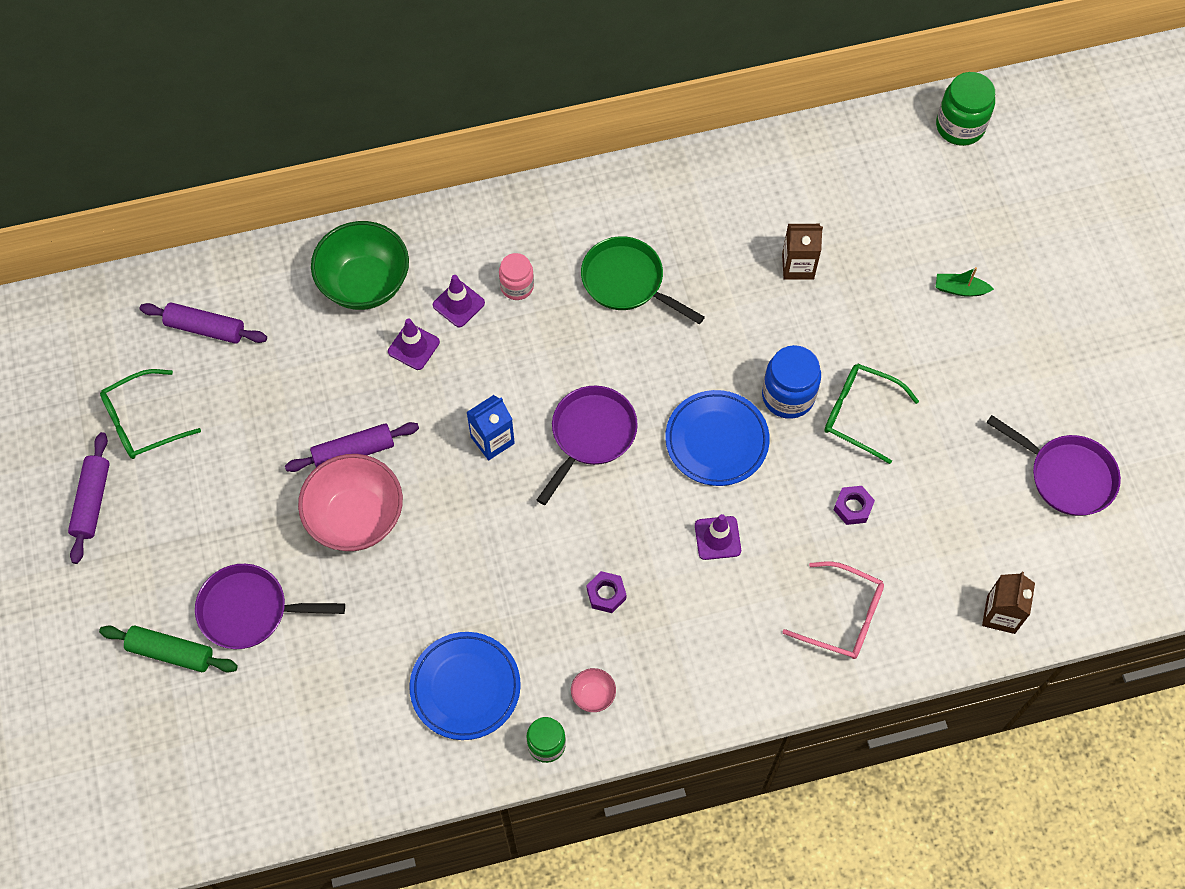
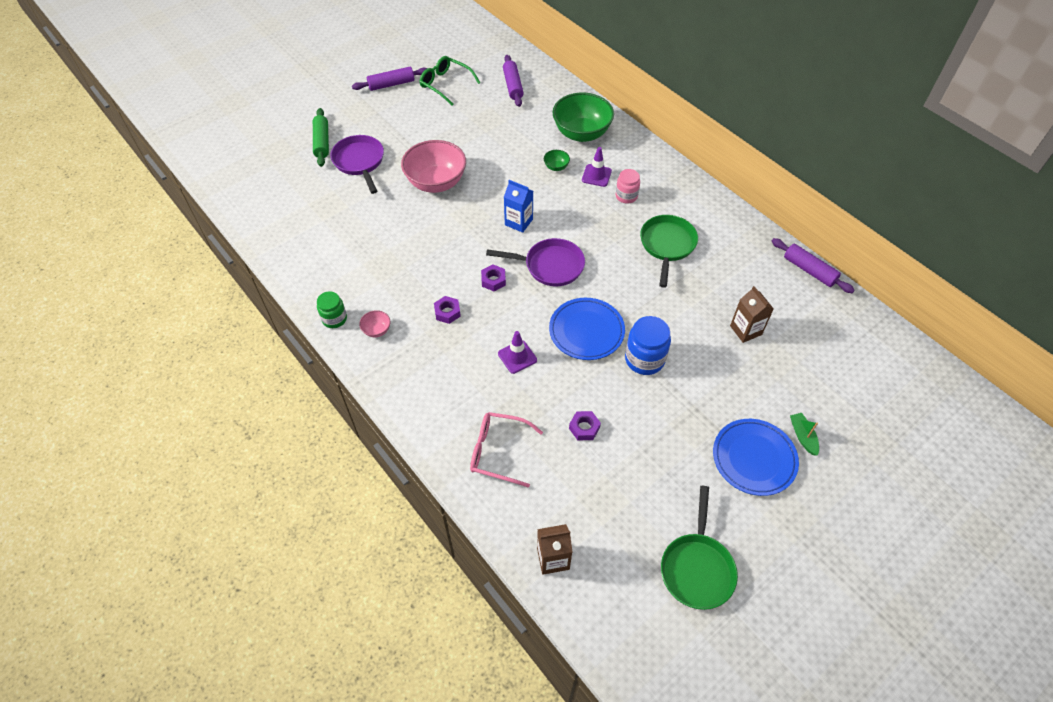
camera: 65 degrees right, 10 degrees down
purple rolling pin [285,422,419,472] -> purple rolling pin moved to [771,238,855,293]
purple traffic cone [388,318,440,370] -> green bowl [544,150,570,171]
blue plate [410,632,521,740] -> blue plate moved to [713,419,799,496]
pink glasses [782,561,884,659] -> pink glasses turned 105 degrees clockwise [470,412,543,488]
green glasses [824,364,919,464] -> none
green jar [936,72,995,146] -> none
purple pan [986,415,1121,516] -> green pan [661,486,738,610]
none -> purple nut [481,265,506,291]

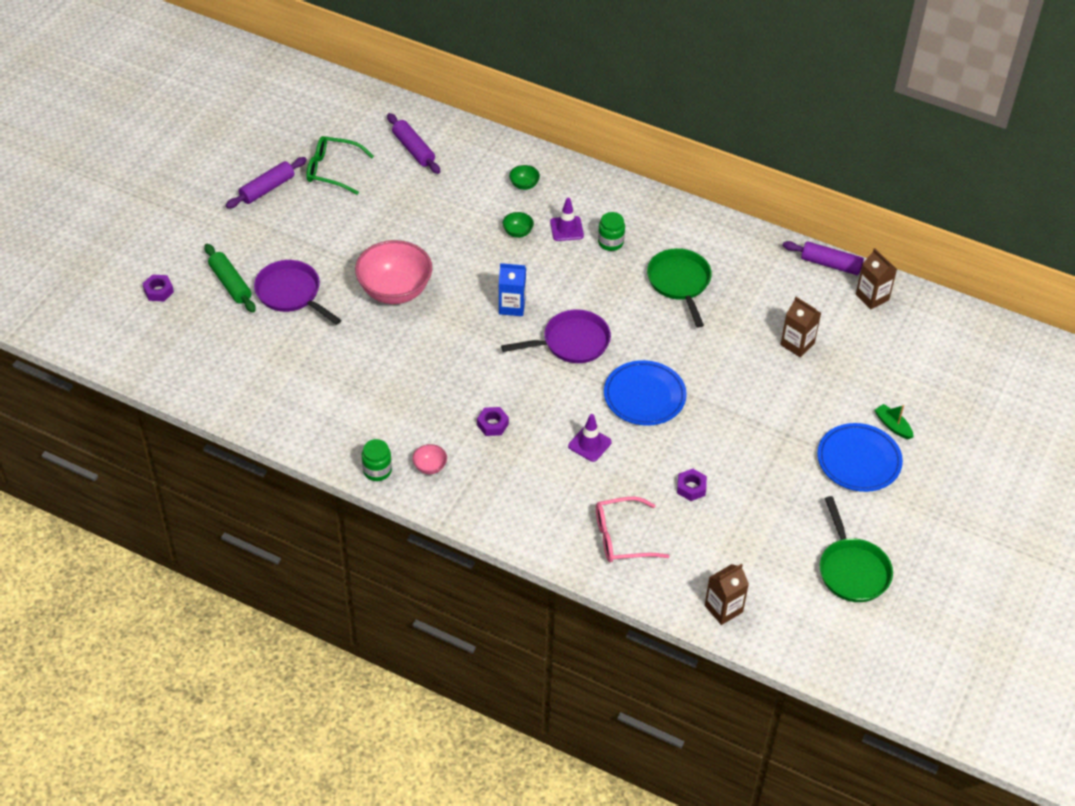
camera: 25 degrees left, 5 degrees down
purple nut [481,265,506,291] -> purple nut moved to [143,274,174,302]
green bowl [553,93,614,142] -> green bowl [509,165,540,190], size x0.42
pink jar [616,169,640,204] -> green jar [598,212,625,251]
blue jar [625,316,671,375] -> none
none -> brown carton [856,248,897,309]

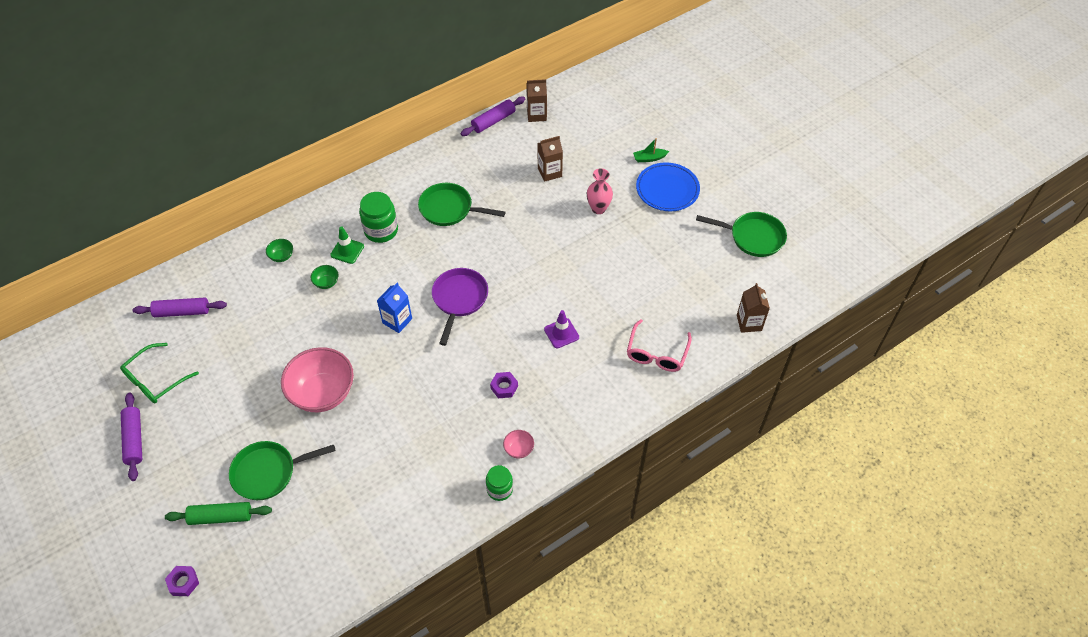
camera: 60 degrees left, 5 degrees up
purple pan [254,260,341,325] -> green pan [229,441,335,500]
purple traffic cone [550,198,584,241] -> green traffic cone [330,226,364,264]
green jar [598,212,625,251] -> green jar [359,192,398,243], size x1.55
blue plate [604,360,687,426] -> none
purple nut [677,469,707,501] -> none
none -> pink vase [587,168,613,214]

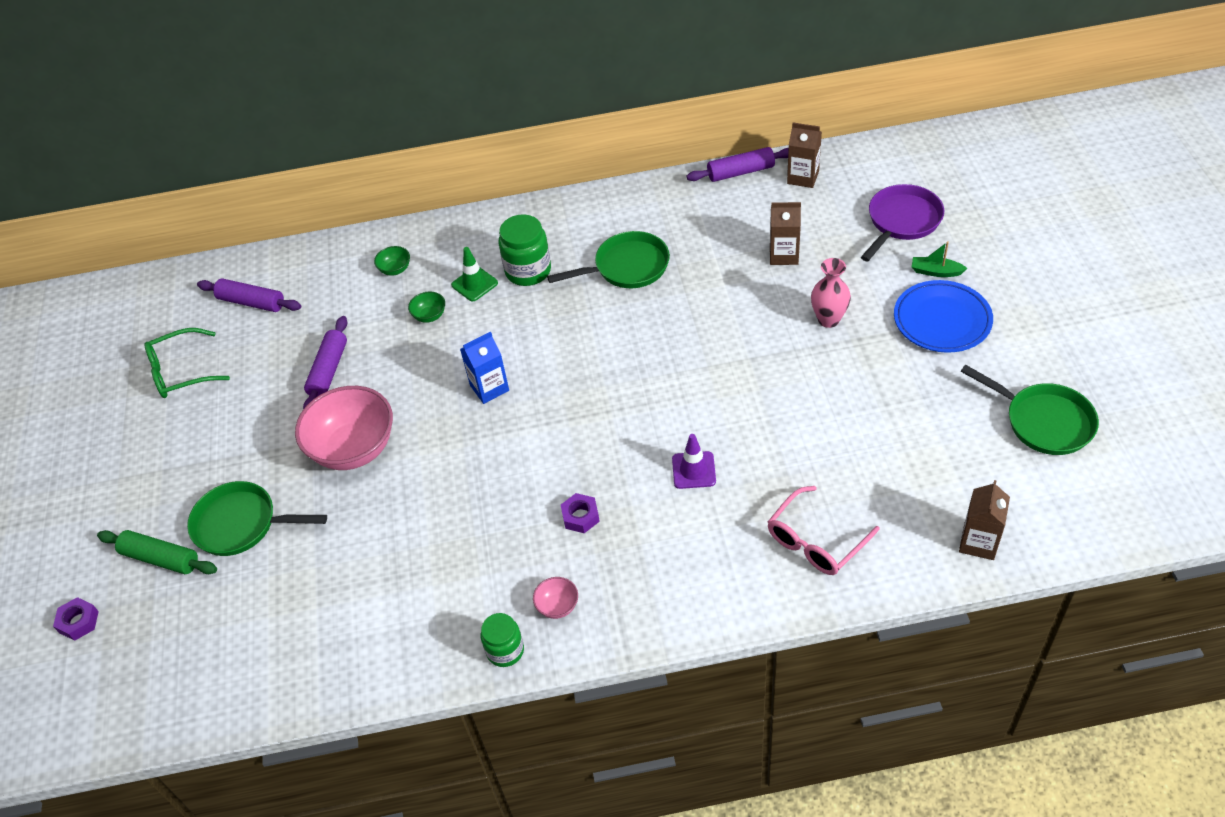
camera: 30 degrees right, 5 degrees down
purple rolling pin [121,392,142,481] -> purple rolling pin moved to [303,316,347,409]
green pan [418,183,505,226] -> green pan turned 120 degrees clockwise [547,231,670,288]
purple pan [432,268,488,346] -> purple pan moved to [861,184,944,261]

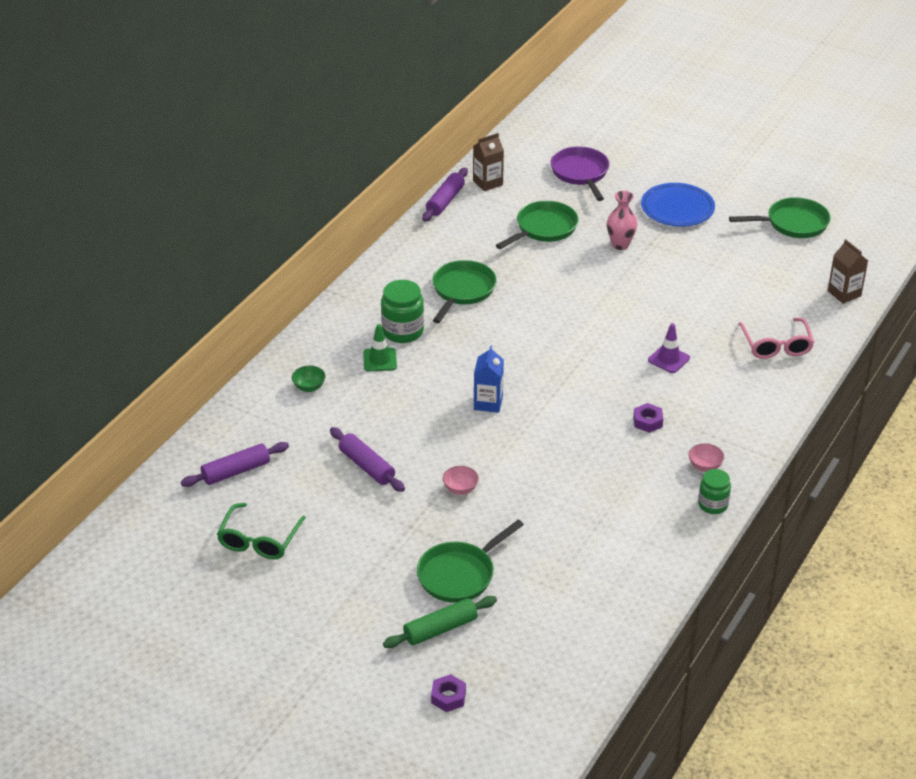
camera: 55 degrees left, 10 degrees down
pink bowl [295,386,393,470] -> pink bowl [443,466,479,495], size x0.42
green bowl [408,291,445,323] -> none
brown carton [770,202,801,265] -> green pan [496,201,578,249]
green boat [912,241,968,277] -> none

